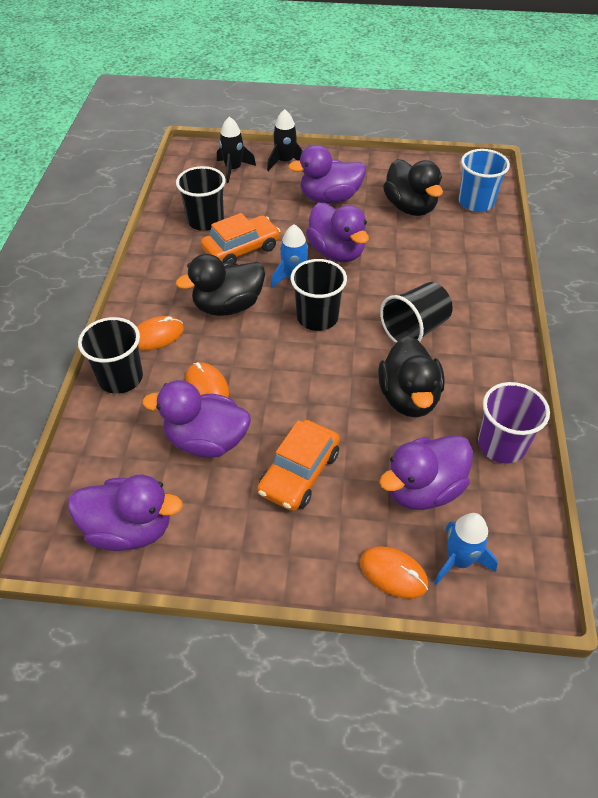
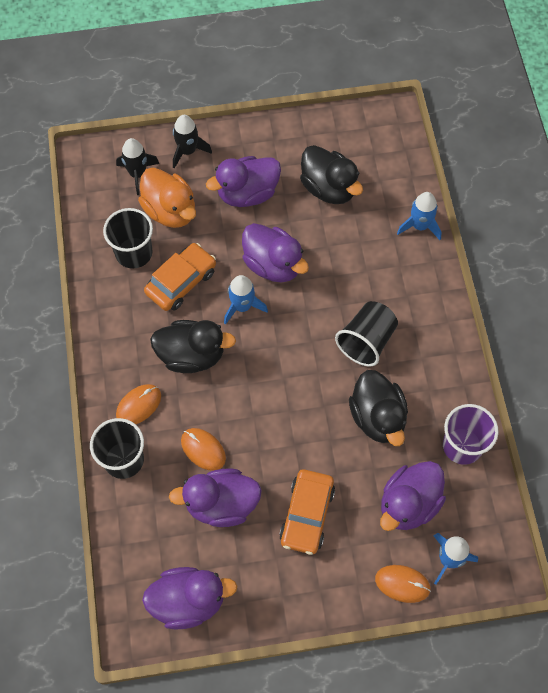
camera: 15 degrees left, 15 degrees up
black duck [176,254,265,316] -> black duck turned 135 degrees counterclockwise [150,320,236,373]
black cup [291,259,347,331] -> none
blue cup [459,149,510,212] -> none
none -> orange duck [138,168,196,228]
none -> blue rocket [397,192,442,240]

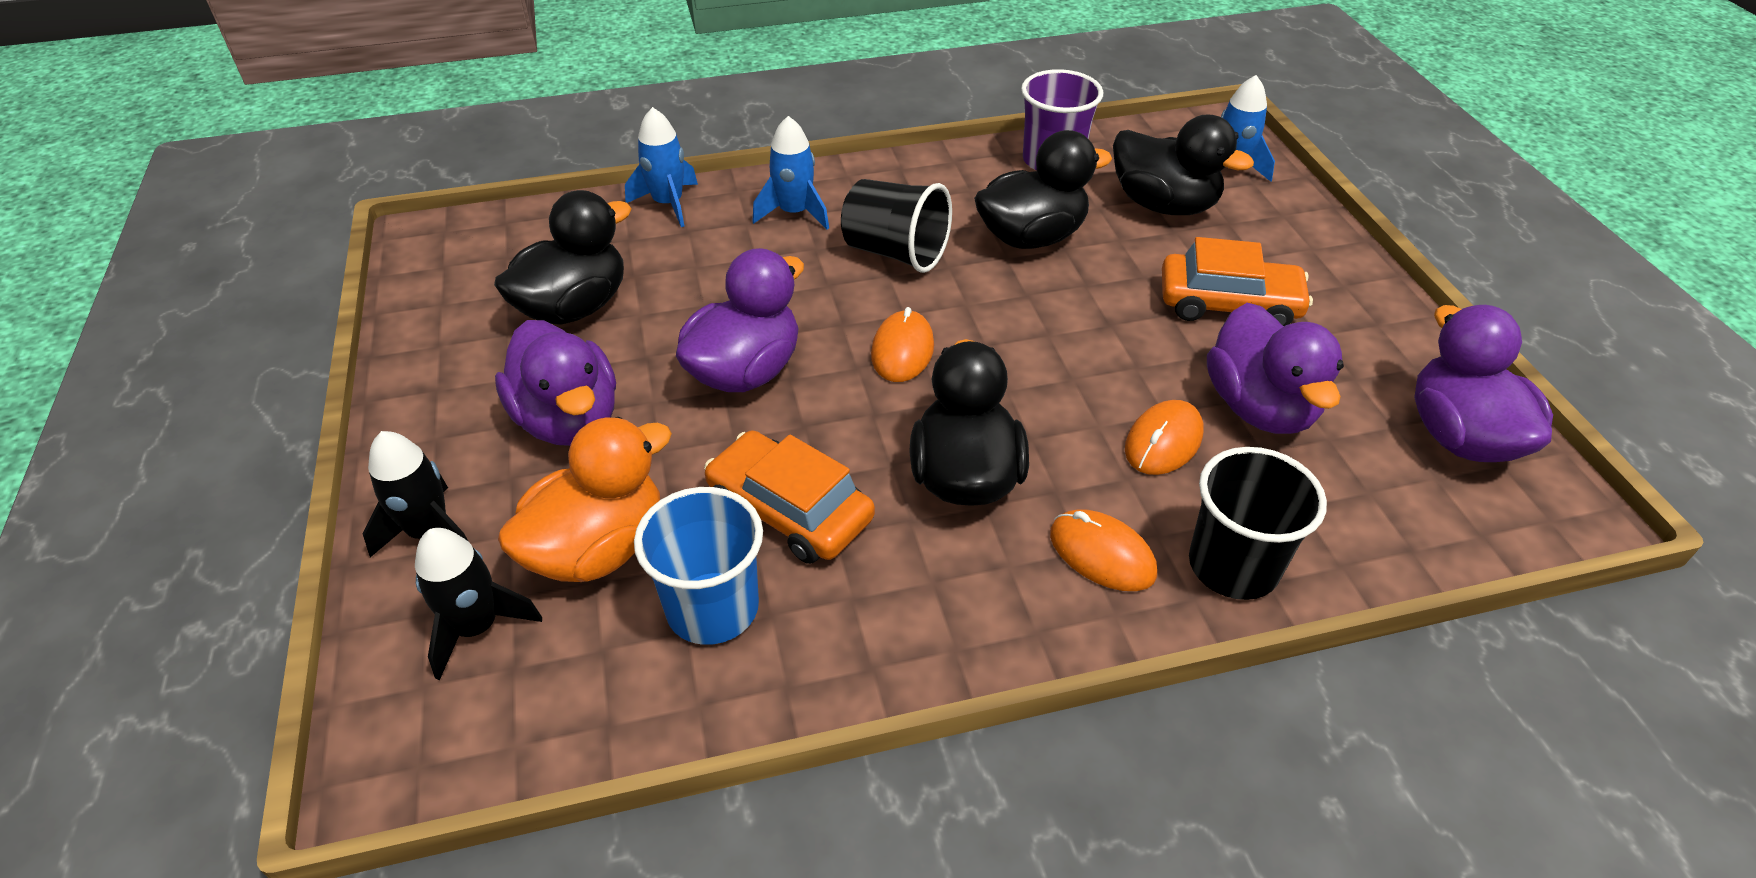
camera: 95 degrees left, 20 degrees down
black cup [103,208,153,269] -> blue cup [634,487,763,645]
blue rocket [224,275,268,325] -> blue rocket moved to [752,116,829,230]
orange mouse [375,565,431,603] -> orange mouse moved to [871,307,934,382]
purple duck [380,461,446,531] -> black duck [1113,114,1254,215]

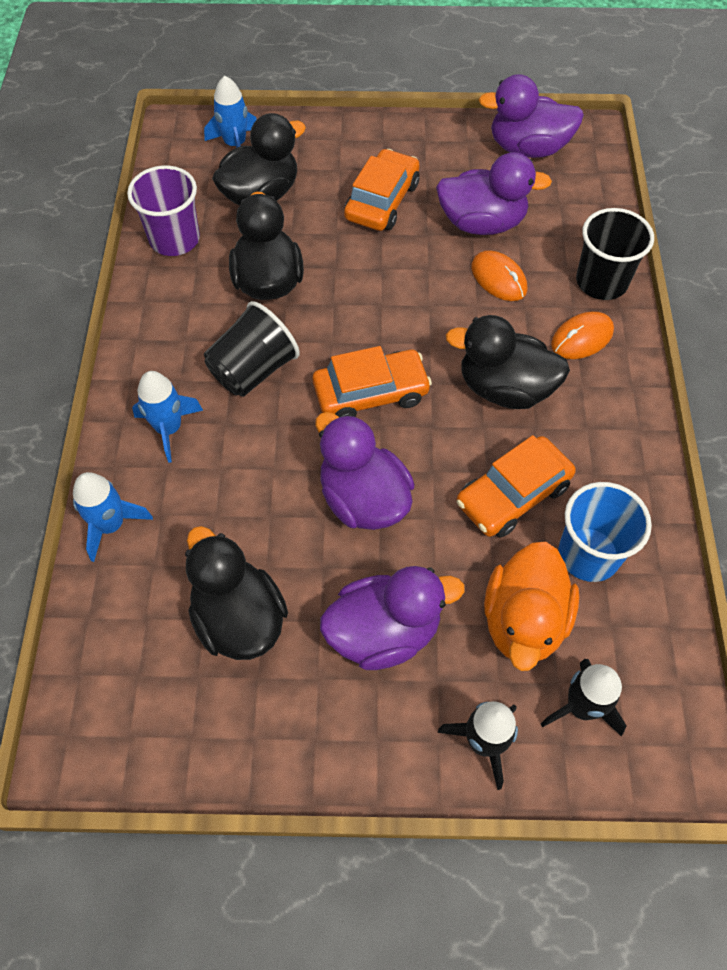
camera: 75 degrees left, 15 degrees up
orange duck [498,417,672,582] -> orange duck turned 135 degrees counterclockwise [484,541,579,671]
orange mouse [871,307,934,382] -> orange car [313,346,432,417]

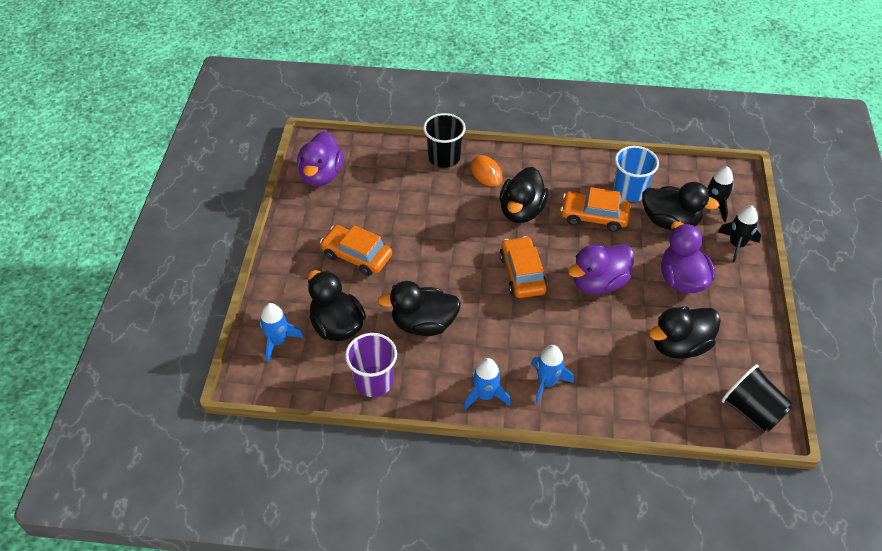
camera: 85 degrees left, 10 degrees down
blue rocket [73,472,153,562] -> blue rocket moved to [464,358,511,410]
black cup [204,301,299,397] -> black cup moved to [721,365,792,433]
purple duck [436,152,552,235] -> none
orange car [456,435,576,538] -> orange car turned 135 degrees clockwise [561,187,631,232]
orange mouse [471,250,527,301] -> none
orange duck [484,541,579,671] -> black duck [642,182,720,230]

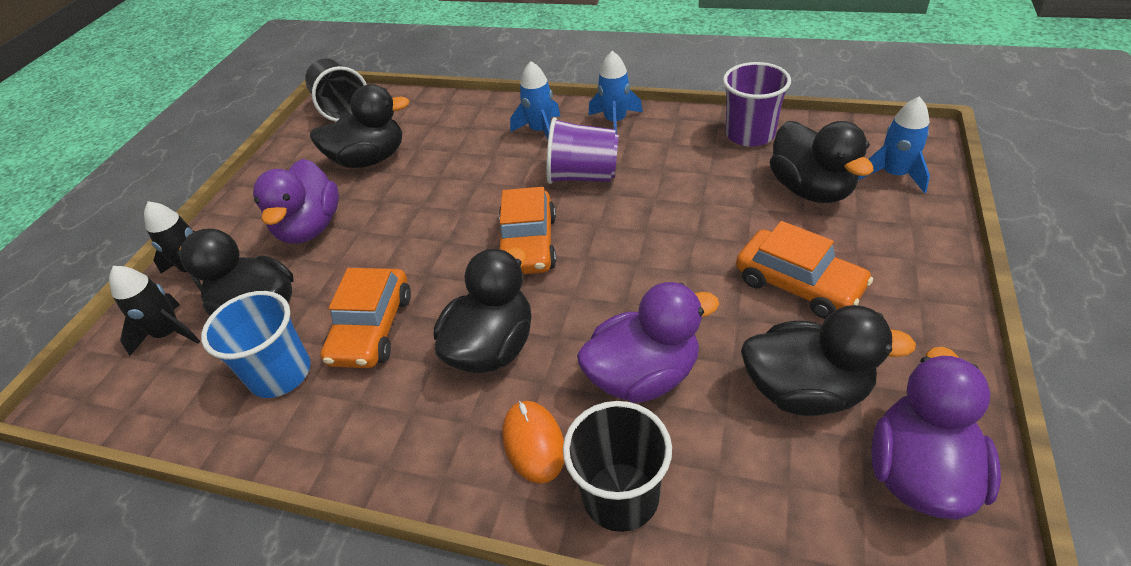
camera: 165 degrees left, 5 degrees down
black duck [378,281,461,336] -> black duck moved to [741,305,916,416]
orange car [561,187,631,232] -> orange car turned 75 degrees clockwise [320,268,411,368]
purple duck [568,244,634,294] -> purple duck moved to [577,282,719,403]
none -> purple cup [546,117,619,184]

